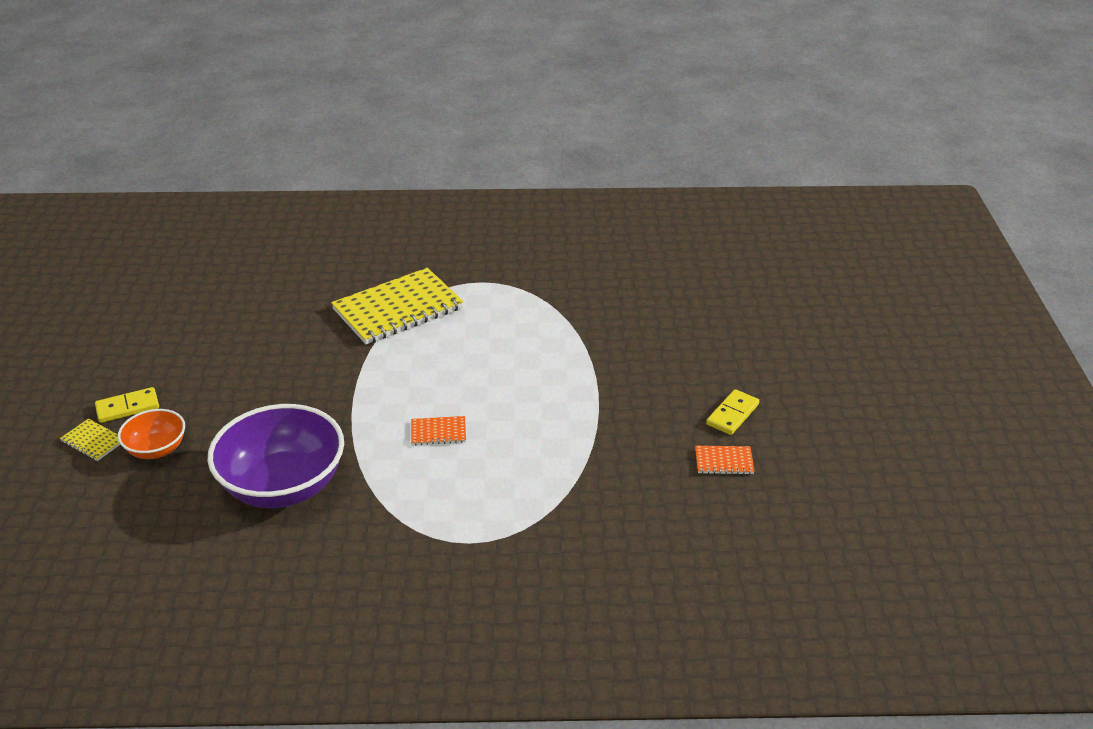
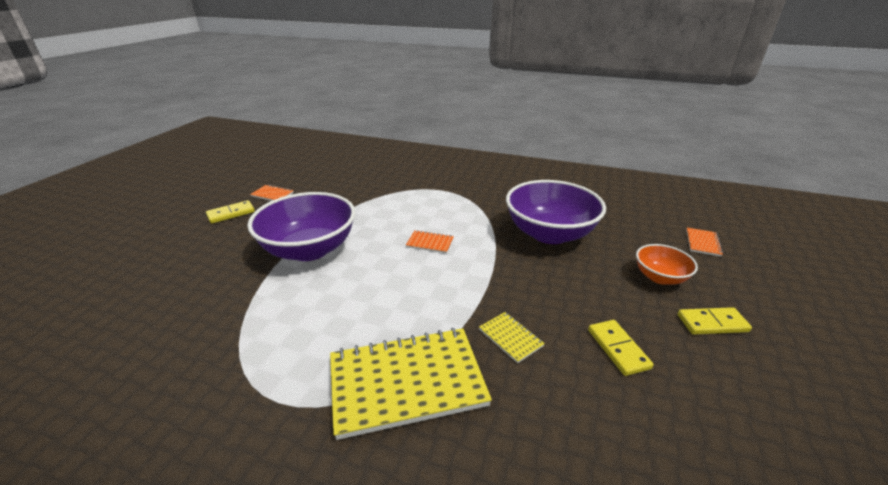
camera: 160 degrees left, 5 degrees down
yellow notebook [60,419,120,461] -> yellow notebook moved to [479,312,545,363]
none -> purple bowl [247,192,356,261]
none -> yellow domino [588,320,654,376]
none -> orange notebook [686,228,723,257]

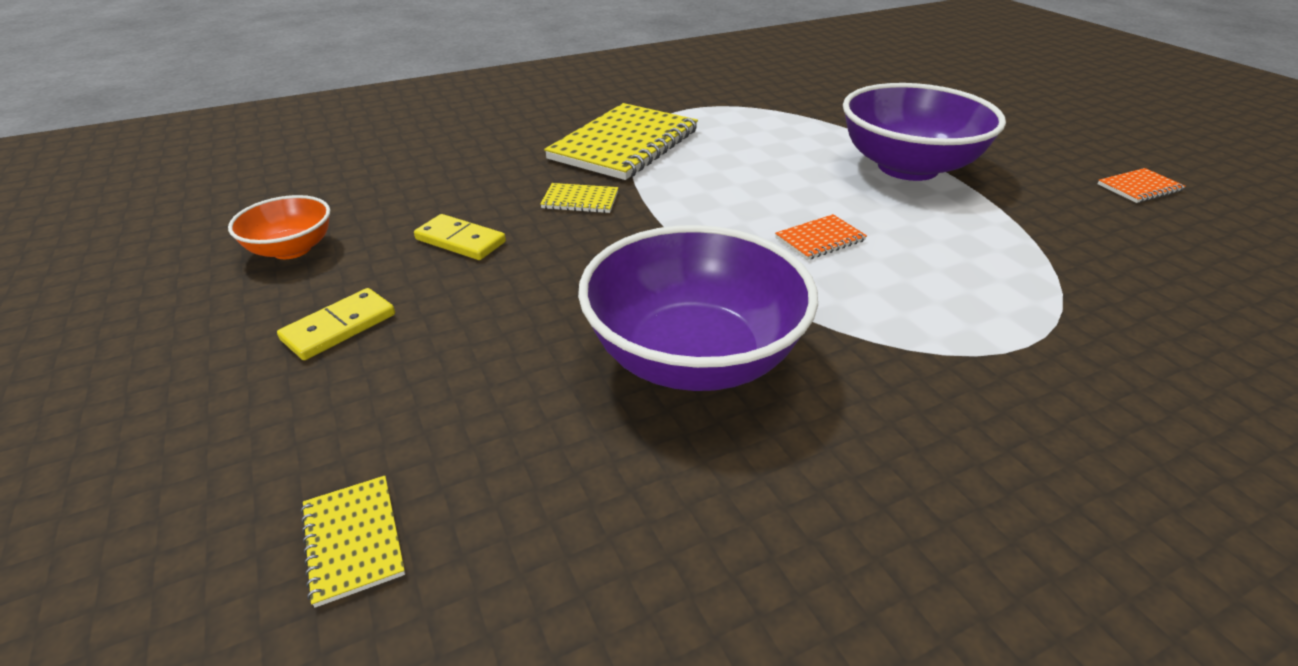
camera: 135 degrees right, 5 degrees up
yellow domino [206,200,255,224] -> none
orange bowl [636,244,698,285] -> orange bowl moved to [228,195,330,259]
orange notebook [686,228,723,257] -> yellow notebook [301,476,405,608]

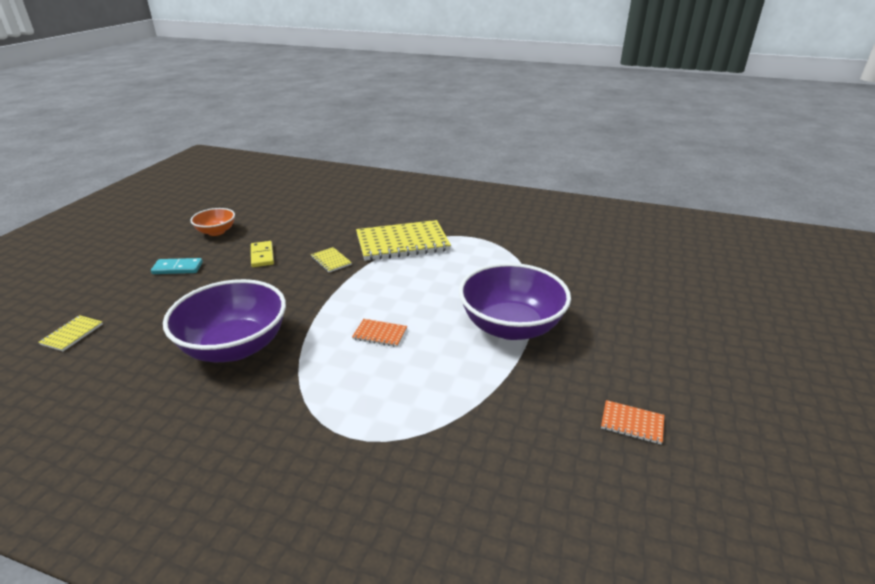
camera: 45 degrees right, 5 degrees down
yellow domino [277,288,395,360] -> turquoise domino [151,258,203,274]

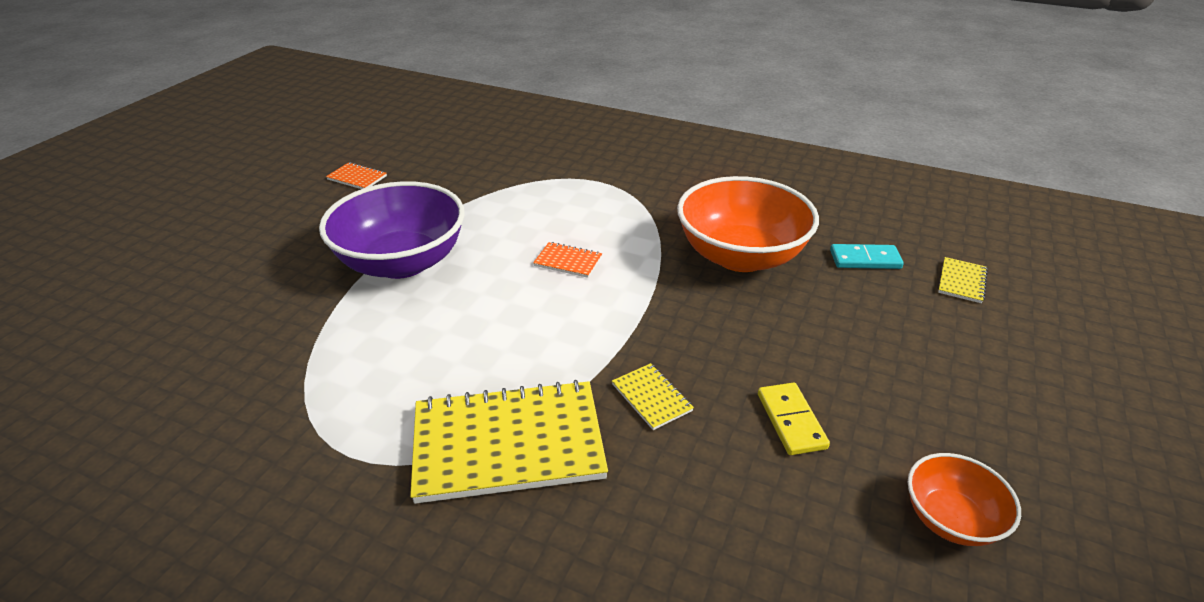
camera: 175 degrees left, 5 degrees up
turquoise domino [151,258,203,274] -> turquoise domino moved to [830,244,904,269]
purple bowl [163,279,286,362] -> orange bowl [677,176,819,272]

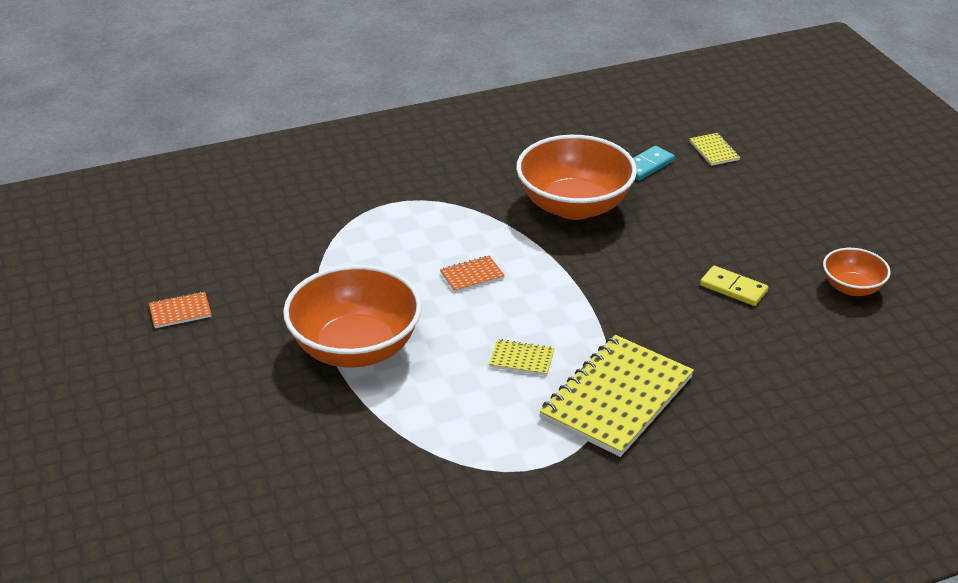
camera: 45 degrees left, 0 degrees up
purple bowl [319,181,465,279] -> orange bowl [283,265,422,368]
yellow notebook [612,363,694,430] -> yellow notebook moved to [489,339,555,376]

